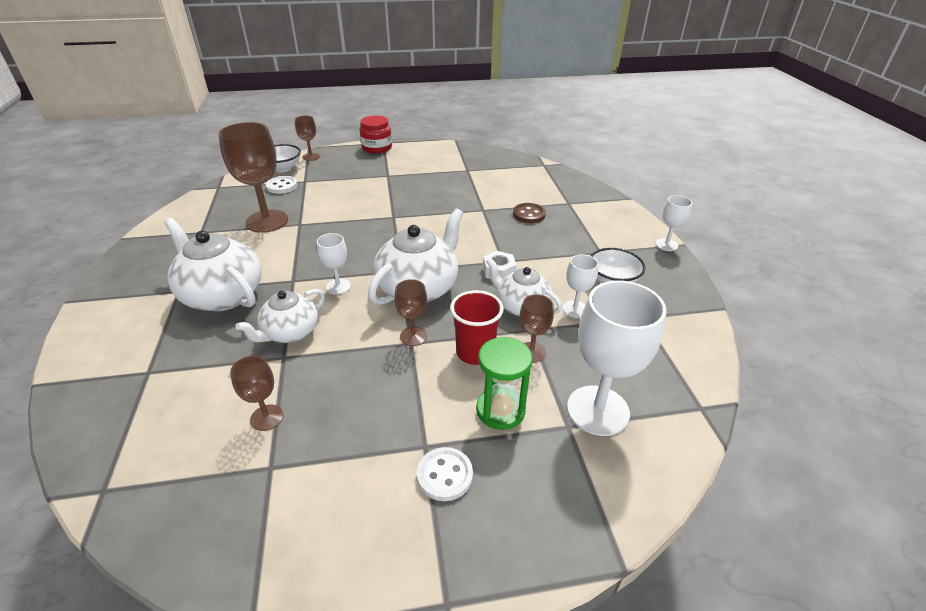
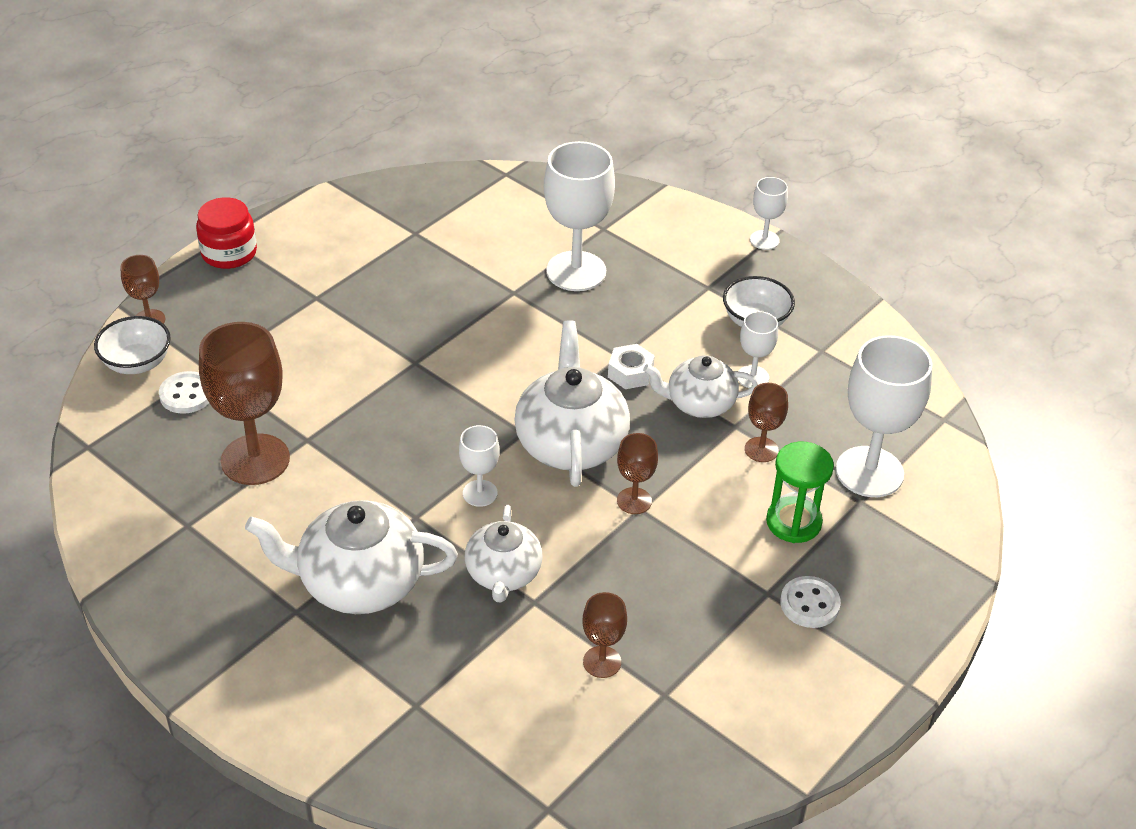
camera: 40 degrees left, 5 degrees up
red cup [450,290,504,365] -> none
brown button [513,203,546,223] -> white goblet [544,141,615,291]

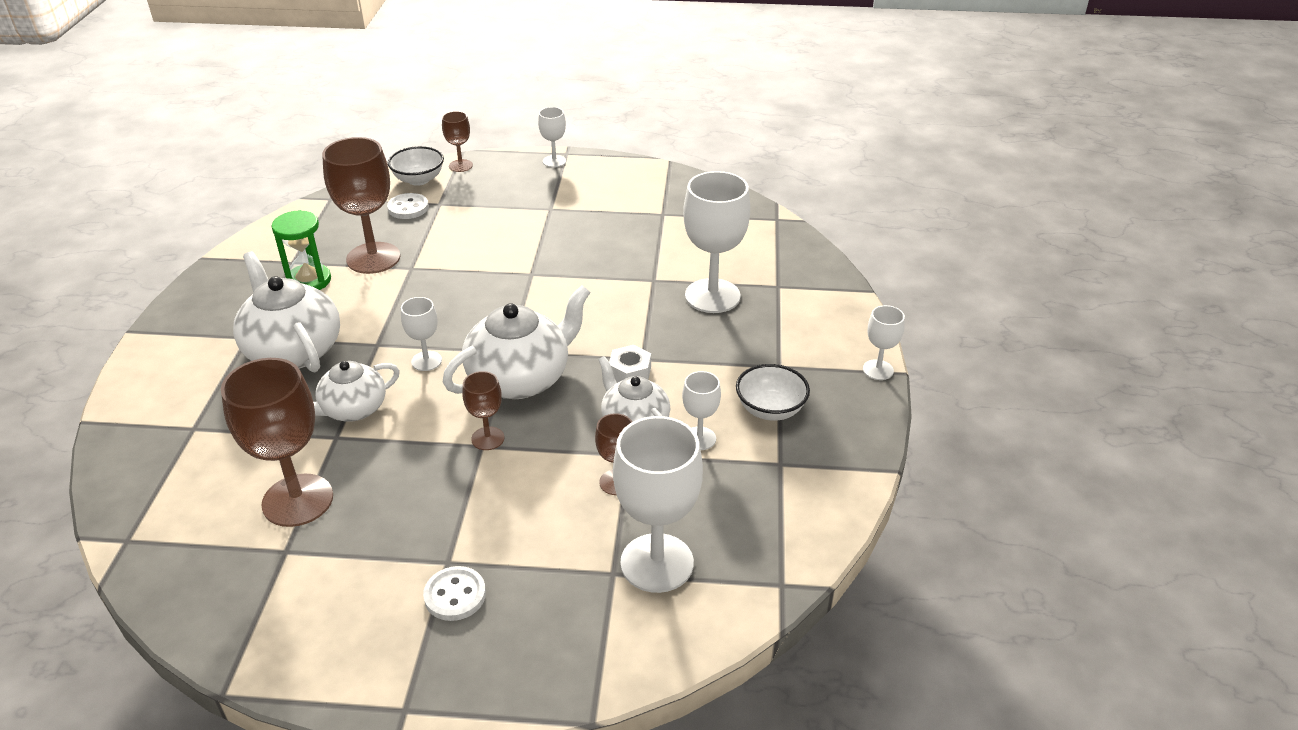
camera: 55 degrees right, 5 degrees down
red jar [196,197,257,269] -> white goblet [538,107,566,167]
brown goblet [582,592,627,678] -> brown goblet [221,358,333,527], size x1.98
green hourglass [766,442,834,543] -> green hourglass moved to [271,210,331,290]

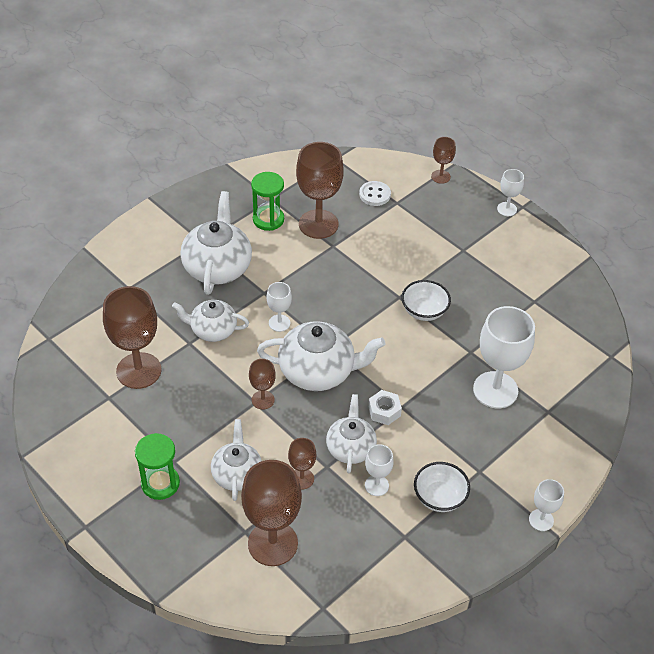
camera: 40 degrees right, 10 degrees up
white bowl [388,146,444,186] -> white bowl moved to [401,280,451,321]
white button [423,566,486,621] -> green hourglass [135,433,180,500]
white goblet [613,416,703,593] -> brown goblet [241,460,302,566]
none -> white teapot [211,419,262,501]

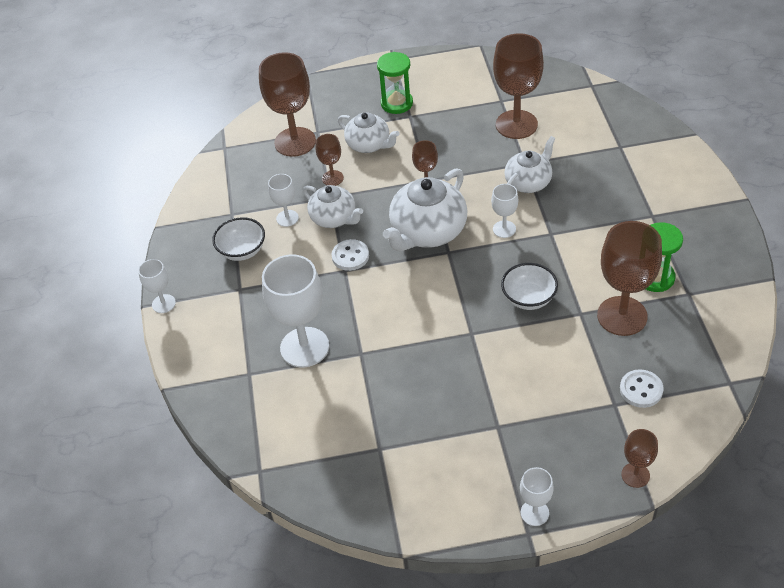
camera: 130 degrees right, 0 degrees up
white teapot [180,191,252,295] -> none
white nut [368,390,402,425] -> white button [332,239,369,271]
white bowl [401,280,451,321] -> white bowl moved to [501,263,558,310]

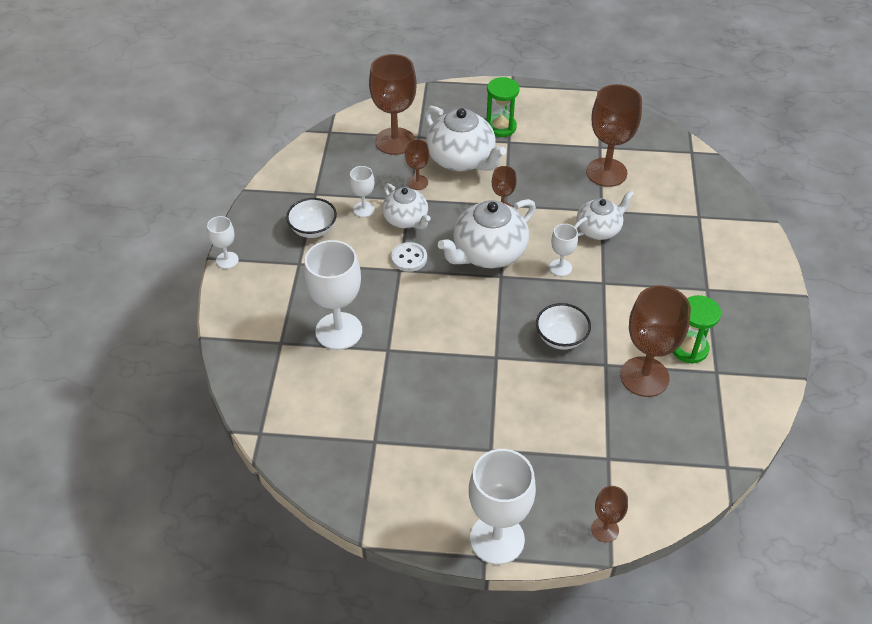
camera: 10 degrees right, 0 degrees up
white teapot [338,112,400,153] -> white teapot [424,106,506,172], size x1.59
white goblet [520,467,554,526] -> white goblet [469,449,536,565], size x1.98
white button [620,369,664,408] -> none

